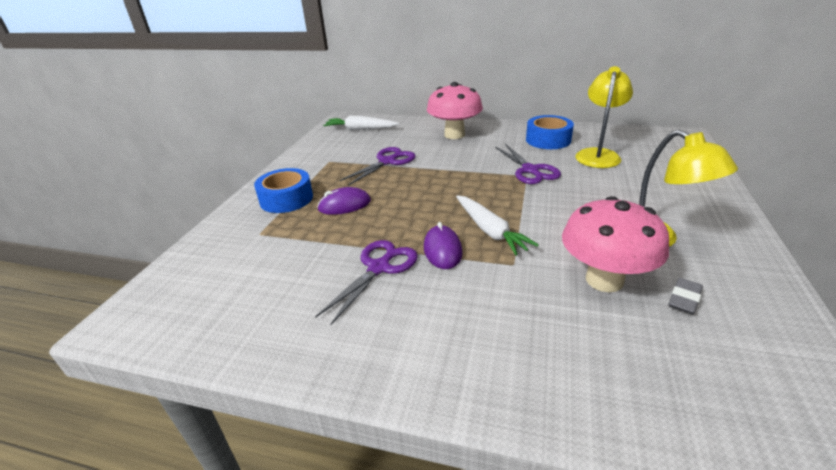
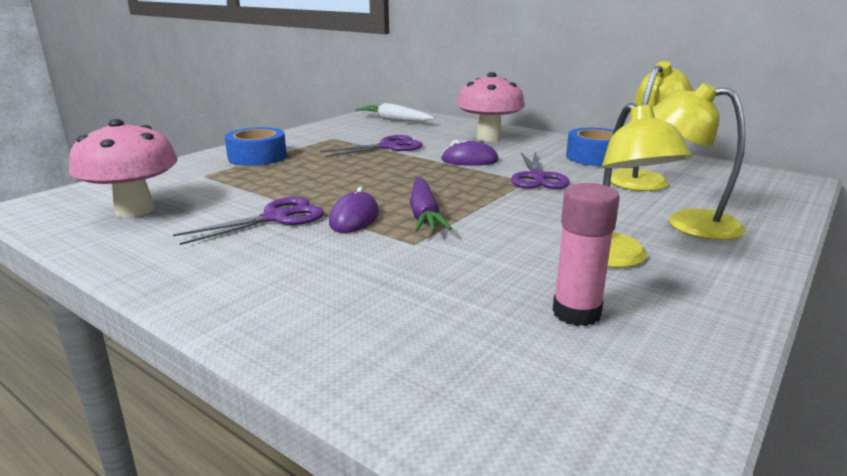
camera: 20 degrees right, 10 degrees down
purple mouse [317,187,371,215] -> purple mouse moved to [441,140,499,166]
white carrot [456,195,539,255] -> purple carrot [410,177,452,232]
pink mushroom [562,196,669,292] -> pink mushroom moved to [69,119,178,218]
grey eraser [668,278,703,314] -> pink glue stick [552,183,620,326]
none -> yellow lamp [653,83,746,240]

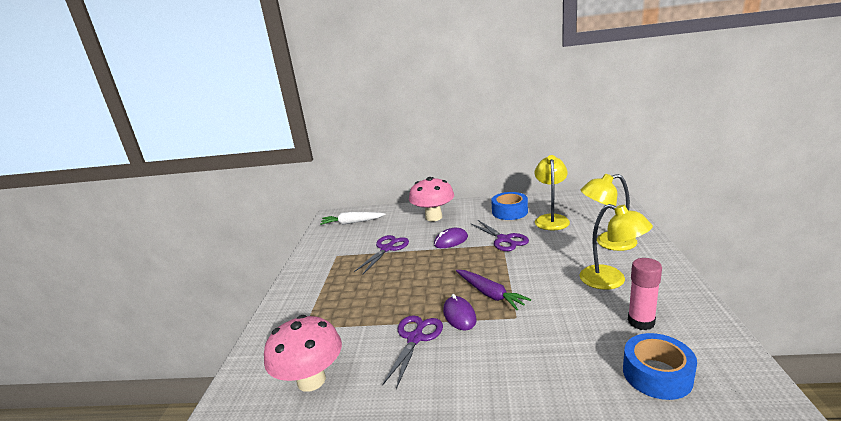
camera: 30 degrees left, 0 degrees up
blue tape [224,127,287,166] -> blue tape moved to [623,333,697,400]

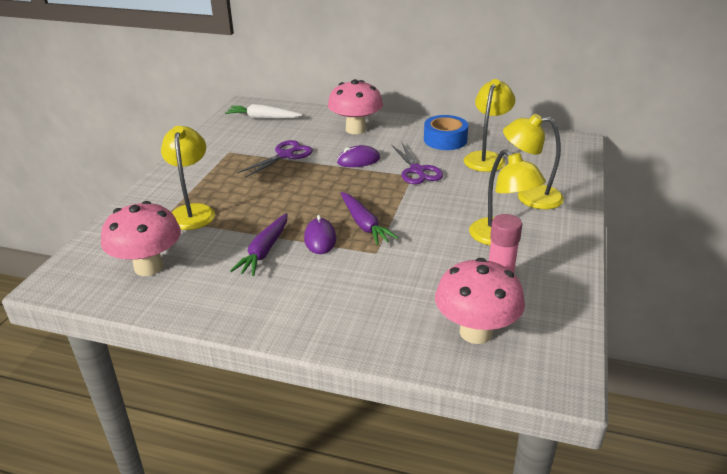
camera: 10 degrees right, 10 degrees up
purple scissors [382,315,443,389] -> purple carrot [230,213,287,276]
blue tape [623,333,697,400] -> pink mushroom [435,258,525,344]
none -> yellow lamp [161,126,215,230]

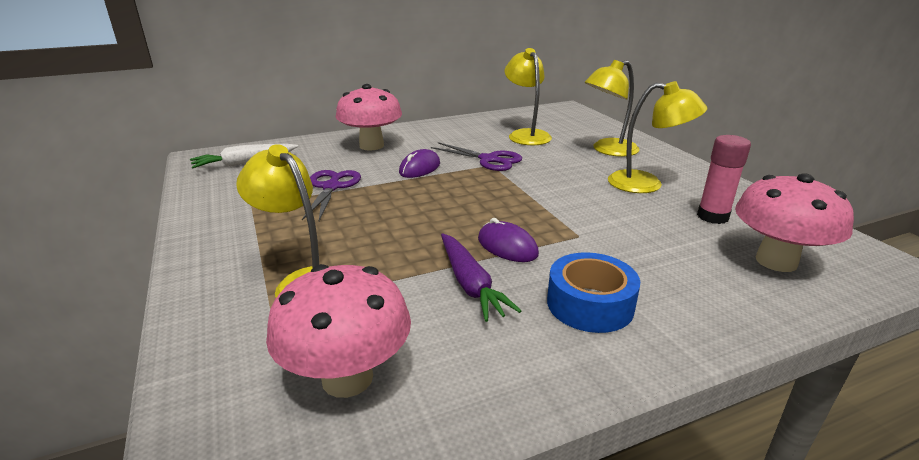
camera: 40 degrees left, 5 degrees down
purple carrot [341,192,398,245] -> none
blue tape [424,115,468,150] -> blue tape moved to [547,252,640,333]

